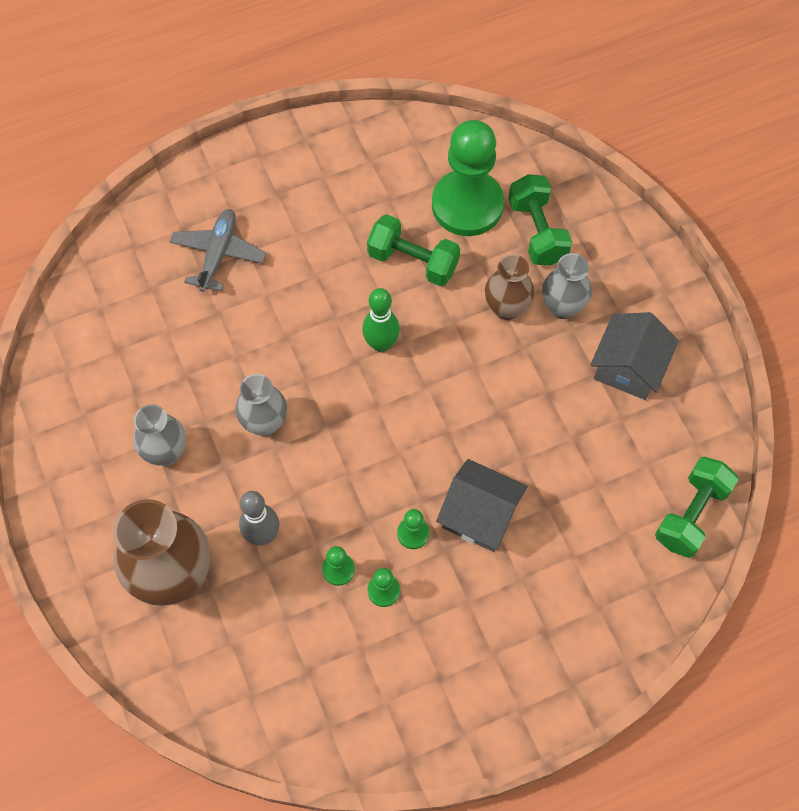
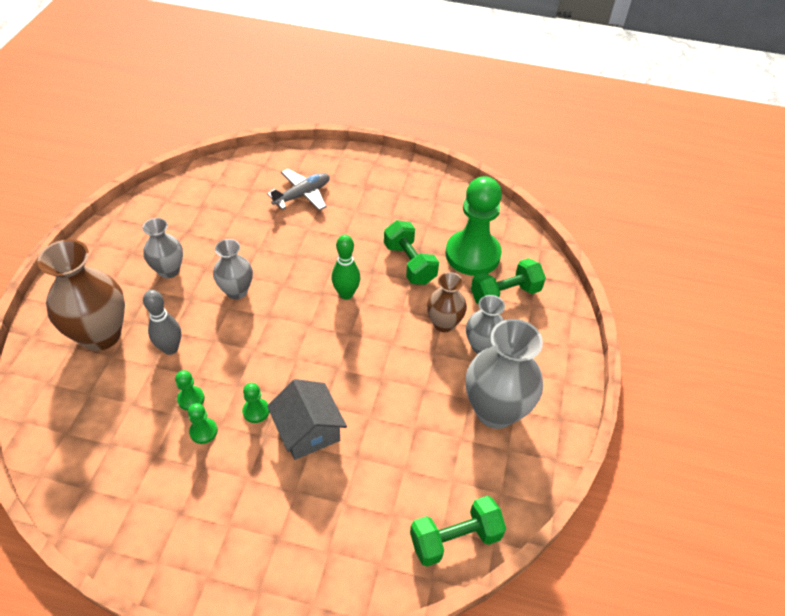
camera: 35 degrees right, 15 degrees down
green dumbbell [508,174,572,265] -> green dumbbell turned 45 degrees clockwise [471,258,546,305]
grey house [590,312,679,400] -> grey vase [466,319,543,429]

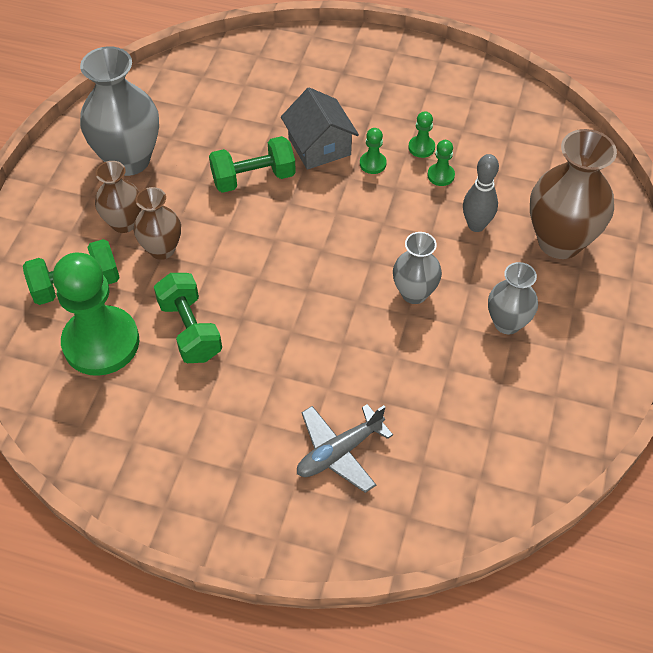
camera: 175 degrees left, 5 degrees up
green bowling pin [331,235,360,300] -> none
green dumbbell [410,496,506,567] -> green dumbbell moved to [209,136,296,193]
grey vase [466,295,505,354] -> brown vase [95,161,141,233]

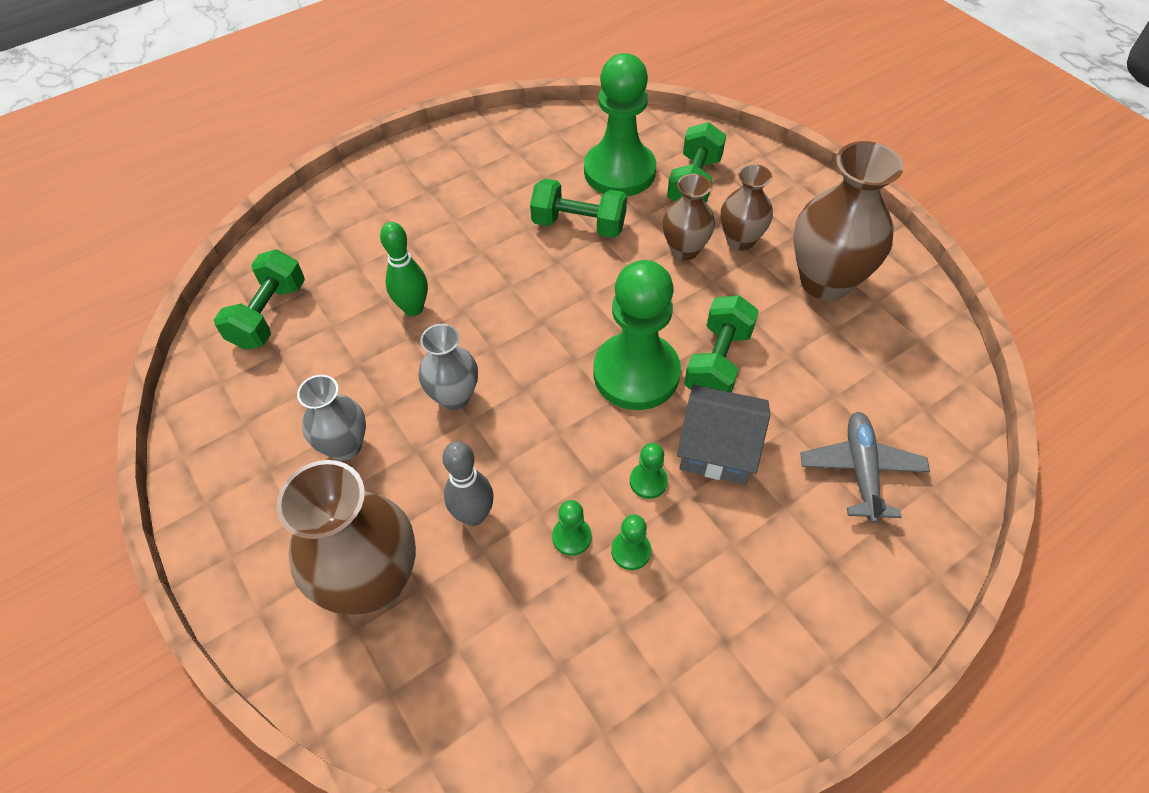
camera: 130 degrees right, 0 degrees up
grey vase [80,46,159,176] -> brown vase [793,141,904,301]
grey plane [297,404,393,493] -> grey plane moved to [800,412,930,523]
none -> green dumbbell [214,249,305,350]
none -> green bowling pin [380,222,428,316]
none -> green pawn [593,260,681,410]

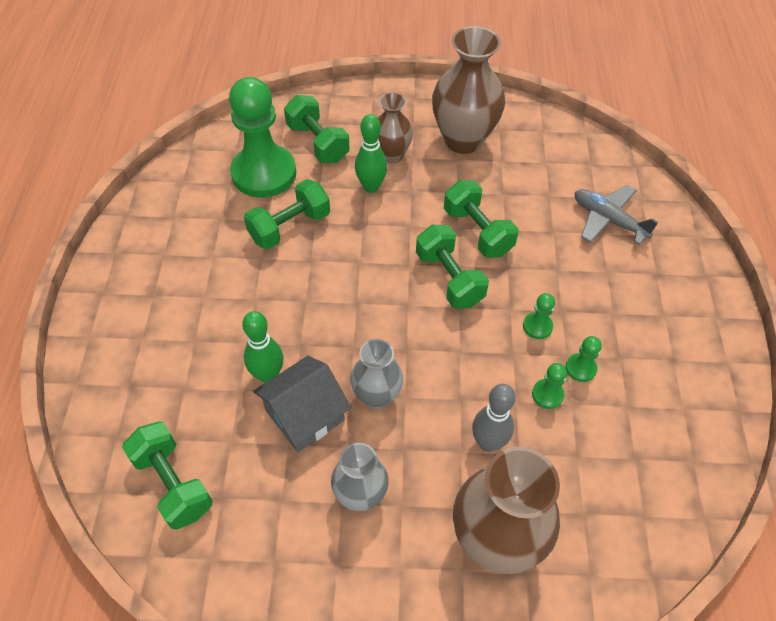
camera: 55 degrees left, 0 degrees up
green pawn [593,260,681,410] -> green dumbbell [416,225,489,309]
brown vase [663,174,715,260] -> green bowling pin [355,114,387,193]
grey house [677,385,770,484] -> grey house moved to [253,356,351,452]

